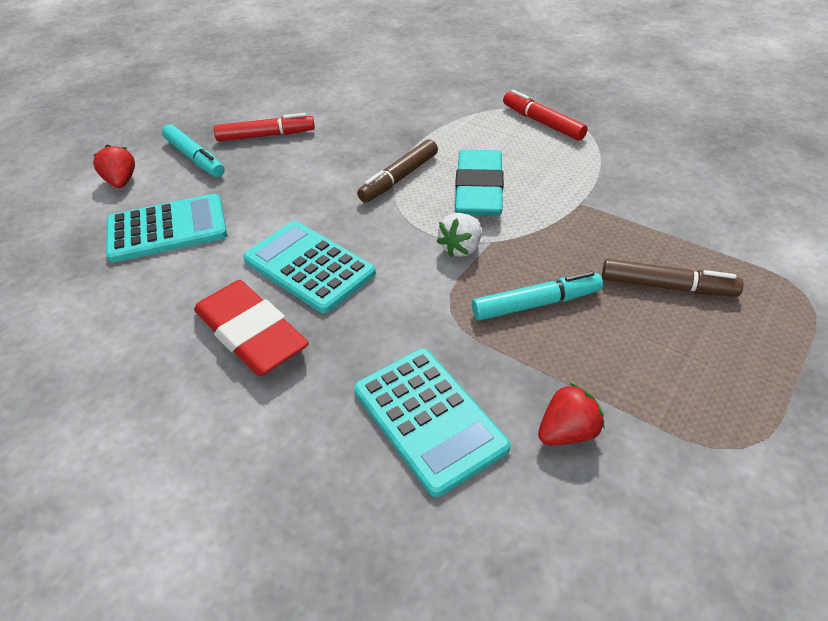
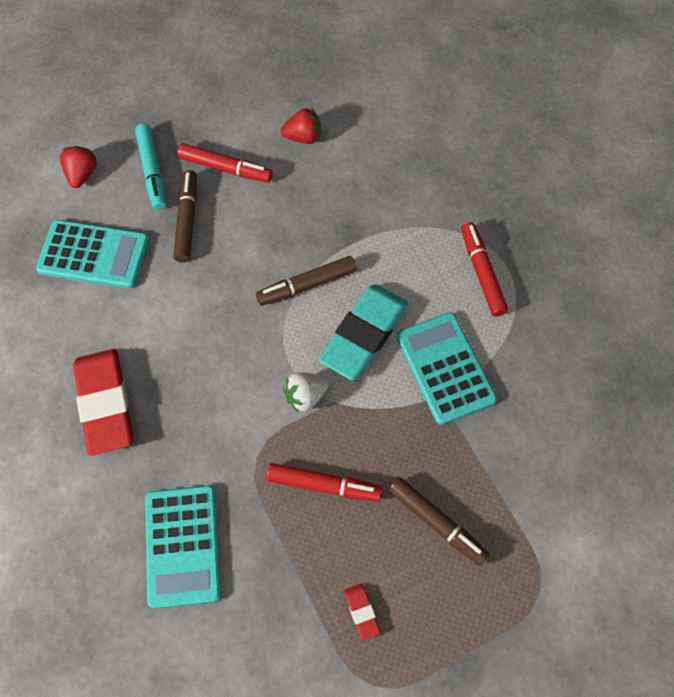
camera: 25 degrees right, 20 degrees up
turquoise calculator [243,221,376,313] -> turquoise calculator moved to [396,312,497,425]
turquoise marker [472,271,603,321] -> red marker [267,463,382,502]
red strawberry [538,383,604,445] -> red strawberry moved to [281,108,321,144]
none -> brown marker [173,170,197,263]
none -> red eraser [344,584,380,640]

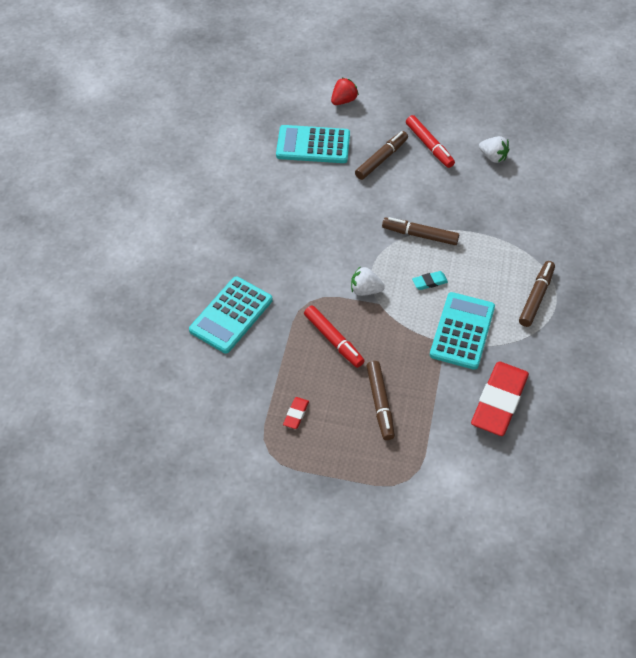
camera: 40 degrees right, 10 degrees down
turquoise calculator [36,220,149,289] -> turquoise calculator turned 135 degrees clockwise [276,125,350,163]
red eraser [73,349,133,456] -> red eraser moved to [471,361,529,436]
turquoise marker [135,124,166,210] -> none
red strawberry [281,108,321,144] -> white strawberry [479,136,509,163]
turquoise eraser [319,284,408,380] -> turquoise eraser [412,271,448,290], size x0.42
red marker [461,222,508,317] -> brown marker [519,261,555,327]

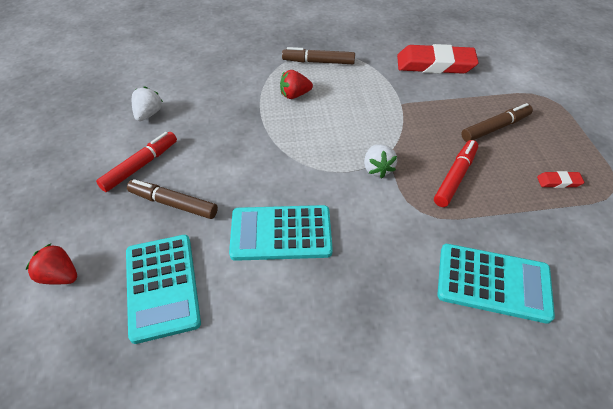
camera: 110 degrees left, 5 degrees down
brown marker [382,217,459,245] -> none
turquoise eraser [412,271,448,290] -> none
turquoise calculator [430,292,495,370] -> turquoise calculator moved to [229,205,333,261]
none -> red strawberry [280,70,313,99]

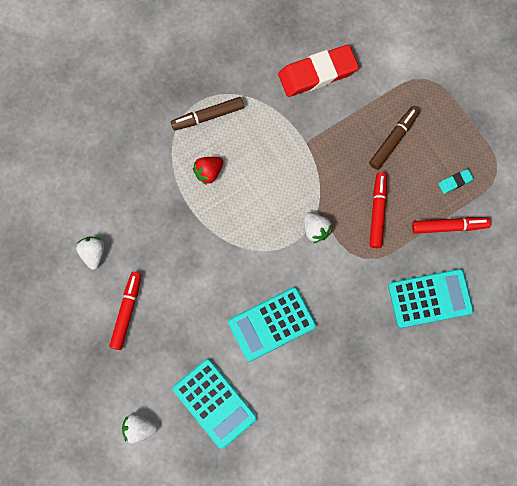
camera: 25 degrees left, 25 degrees up
red strawberry [26,244,77,285] -> white strawberry [122,414,157,444]
brown marker [127,179,218,219] -> none
red eraser [537,171,584,188] -> turquoise eraser [438,169,474,194]
none -> red marker [412,217,491,234]

